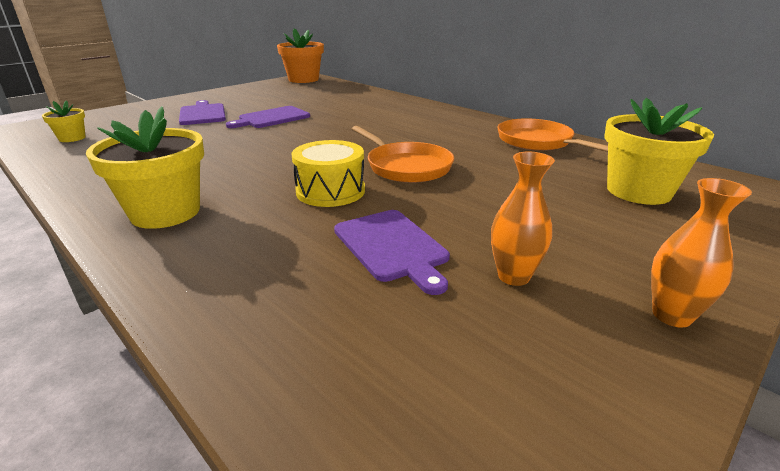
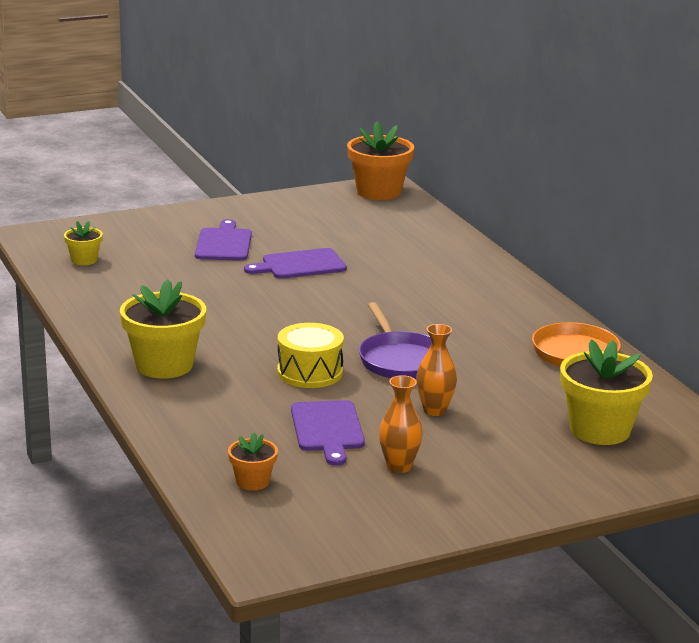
camera: 20 degrees right, 5 degrees down
orange pan [352,126,454,183] -> purple pan [359,302,448,379]
orange vase [651,178,752,327] -> orange vase moved to [416,324,457,416]
none -> orange flower pot [228,432,278,491]

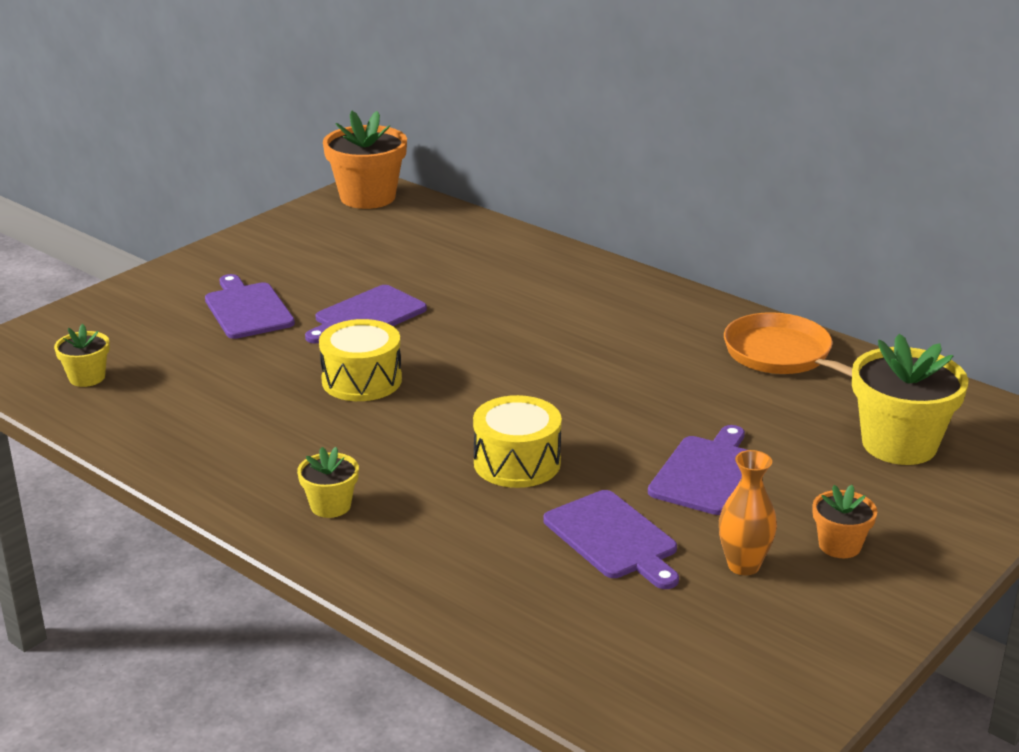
camera: 25 degrees left, 5 degrees up
yellow flower pot [120,279,206,379] -> yellow flower pot [297,447,359,518], size x0.51
orange flower pot [228,432,278,491] -> orange flower pot moved to [813,485,877,558]
purple pan [359,302,448,379] -> none
orange vase [416,324,457,416] -> purple cutting board [648,425,747,515]
none -> yellow drum [319,319,402,401]

